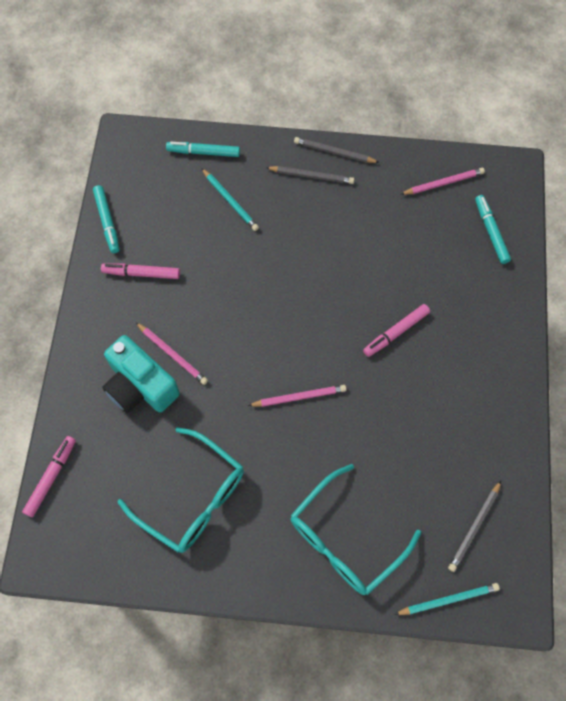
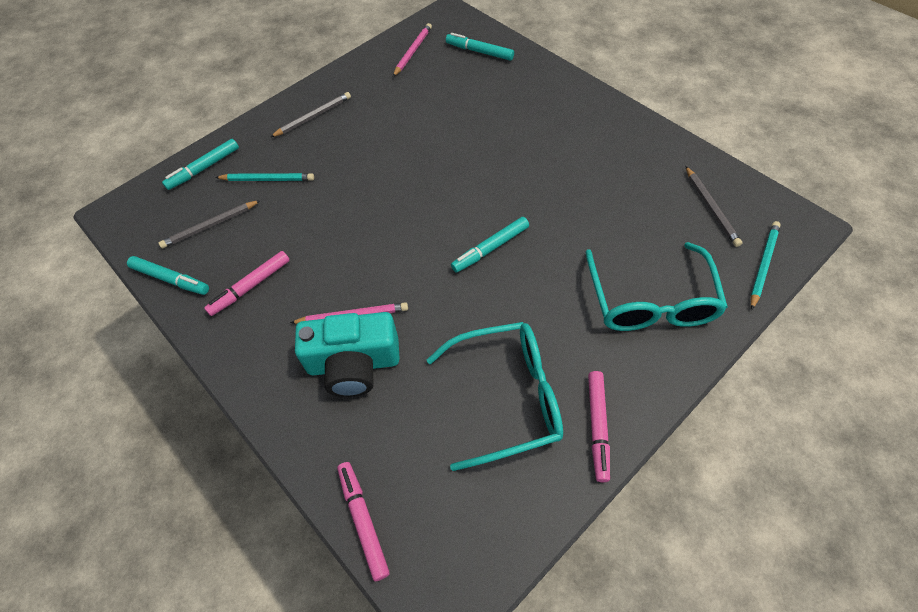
camera: 45 degrees left, 10 degrees down
pink pencil [248,385,346,407] -> turquoise marker [451,217,529,273]
grey pencil [294,137,380,163] -> grey pencil moved to [159,200,261,248]
pink marker [363,304,430,357] -> pink marker moved to [588,371,610,482]

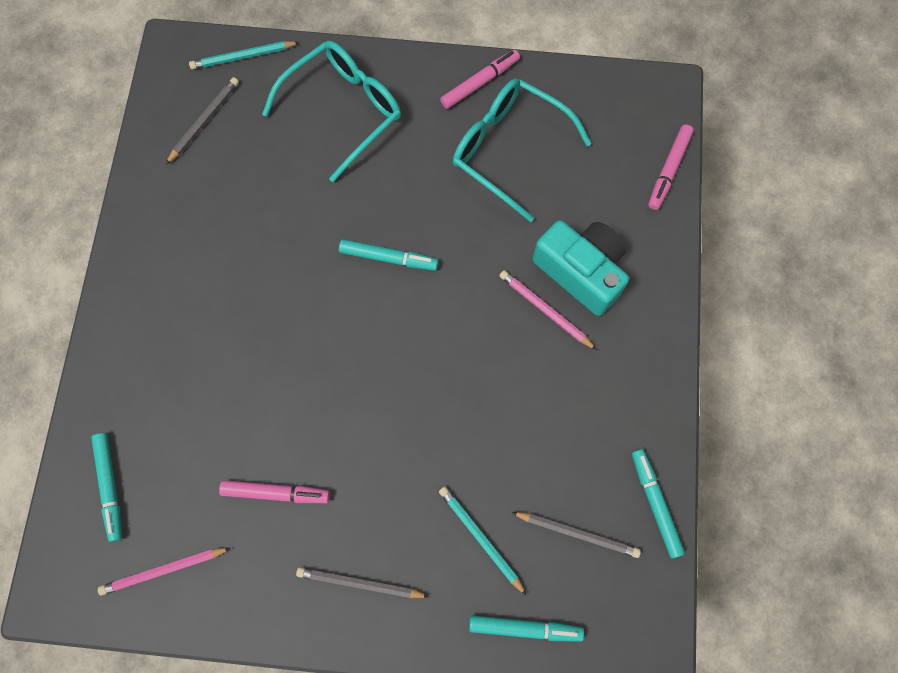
camera: 135 degrees left, 15 degrees up
pink marker [204,251,290,316] -> pink marker moved to [219,480,330,503]

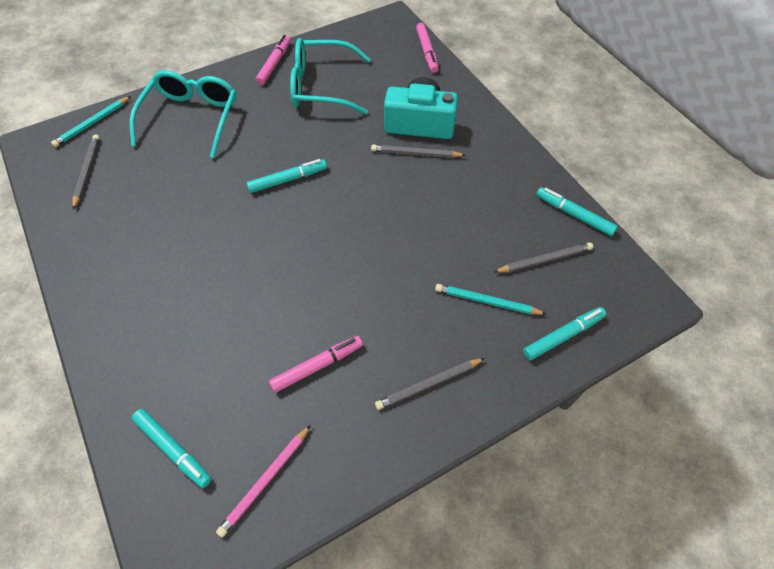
camera: 35 degrees left, 15 degrees down
pink pencil [500,270,597,350] -> grey pencil [371,145,466,158]

